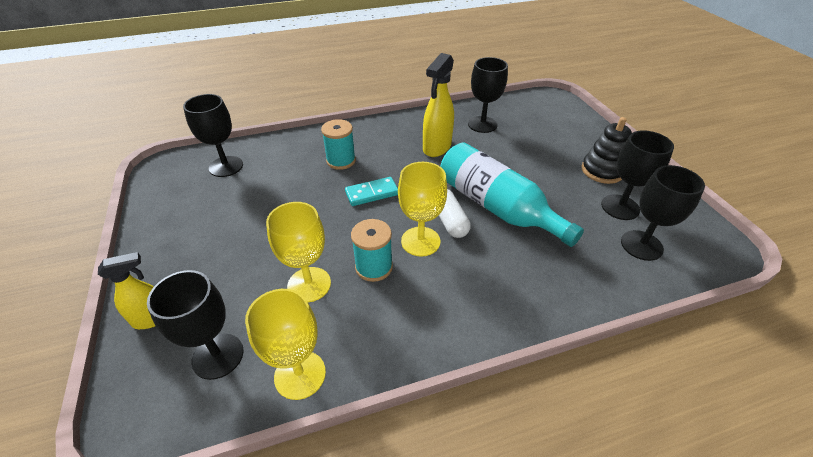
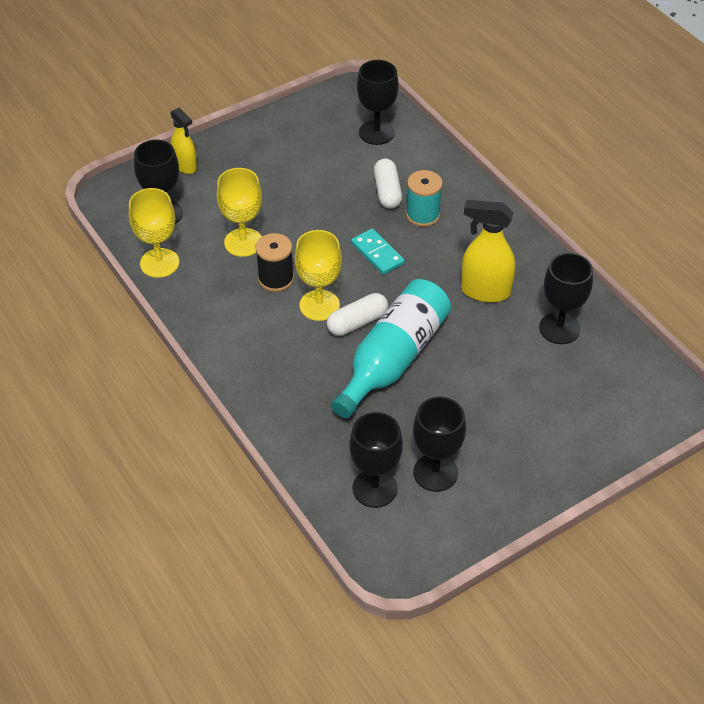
camera: 75 degrees right, 5 degrees up
turquoise spool [351,219,393,282] -> black spool [255,233,294,292]
black stacking toy [582,117,632,184] -> none
none -> white capsule [374,159,402,209]

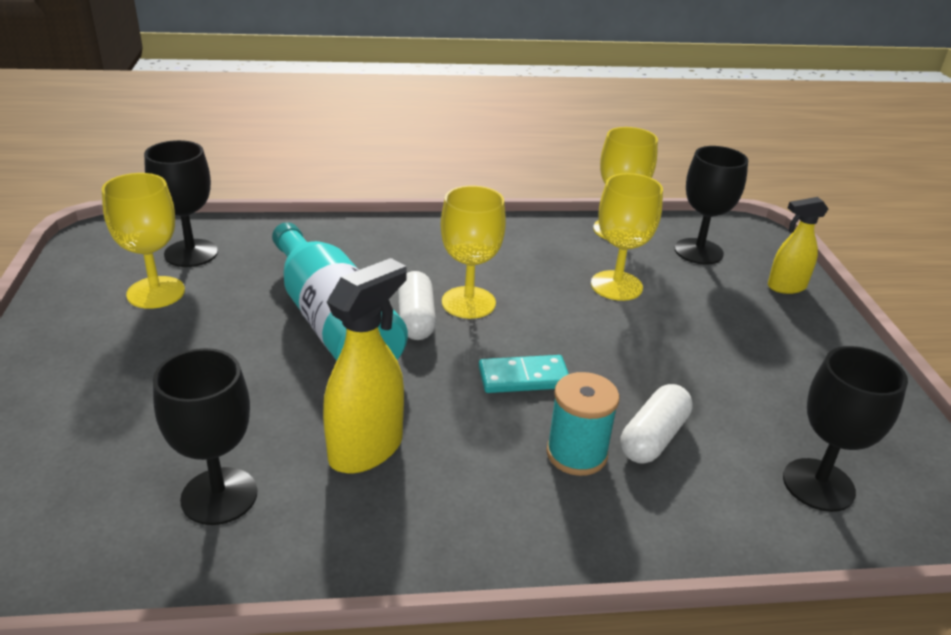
camera: 115 degrees right, 15 degrees down
black spool [255,233,294,292] -> none
white capsule [374,159,402,209] -> white capsule turned 75 degrees counterclockwise [620,384,693,464]
black goblet [413,396,466,492] -> yellow goblet [102,173,185,309]

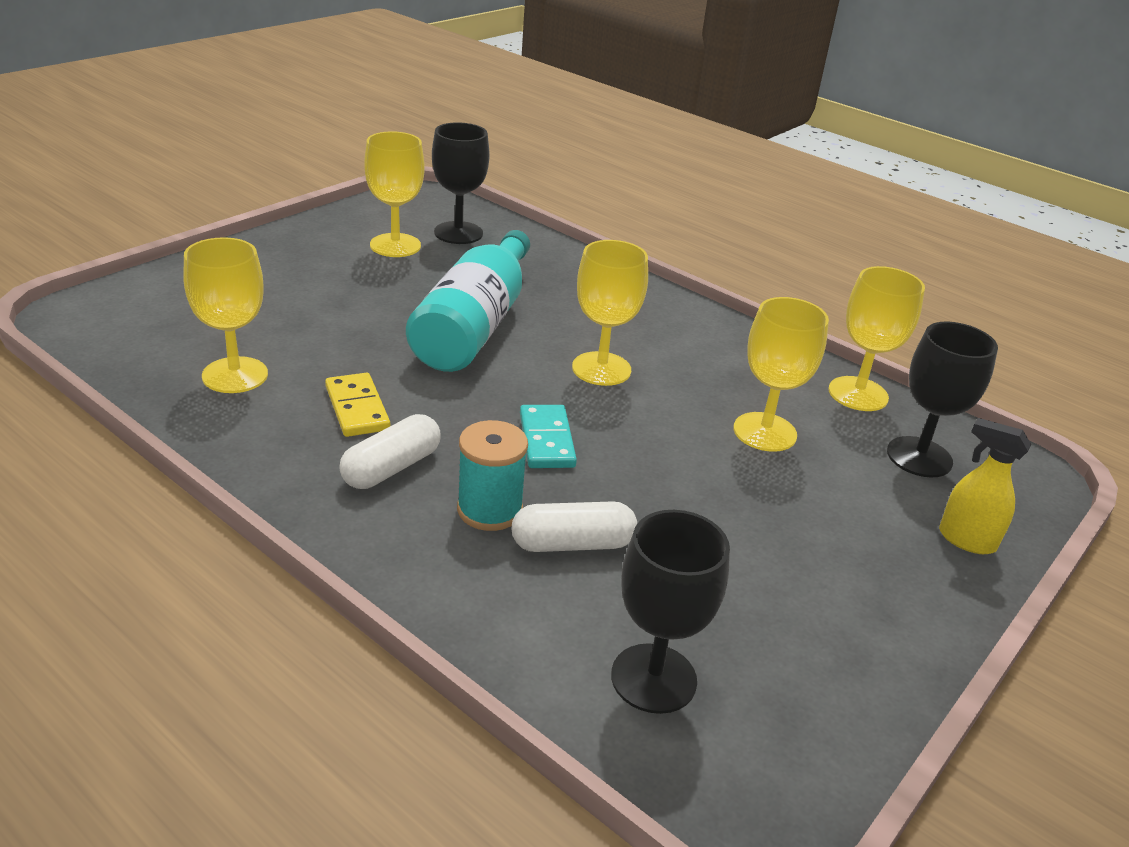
camera: 45 degrees right, 0 degrees up
black goblet [153,348,257,525] -> yellow goblet [183,237,268,393]
yellow spray bottle [323,258,407,473] -> yellow domino [325,373,390,437]
white capsule [398,271,436,340] -> white capsule moved to [339,414,441,489]
turquoise domino [479,355,569,393] -> turquoise domino turned 45 degrees clockwise [520,405,577,468]

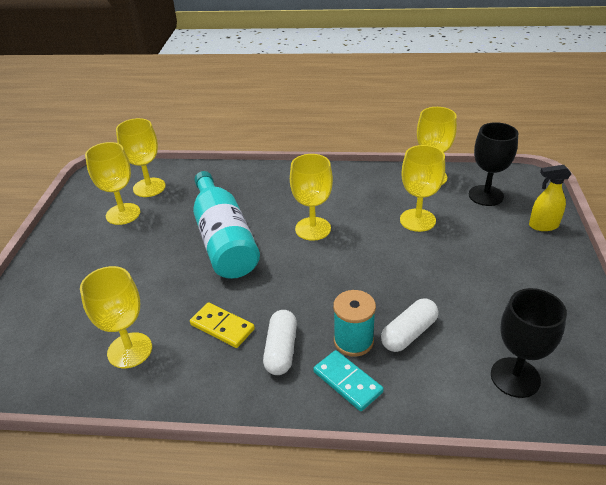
camera: 30 degrees left, 5 degrees up
black goblet [432,122,490,244] -> yellow goblet [116,118,166,197]
turquoise domino [520,405,577,468] -> turquoise domino moved to [313,350,384,411]

